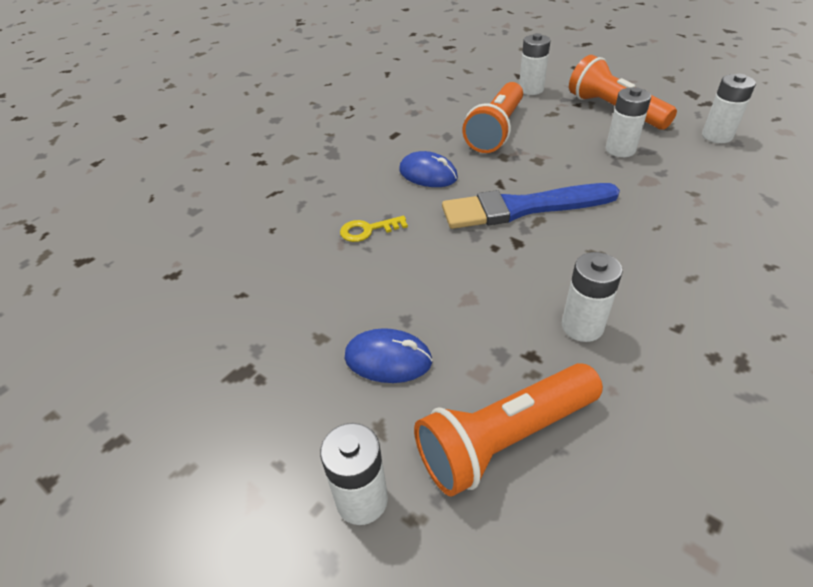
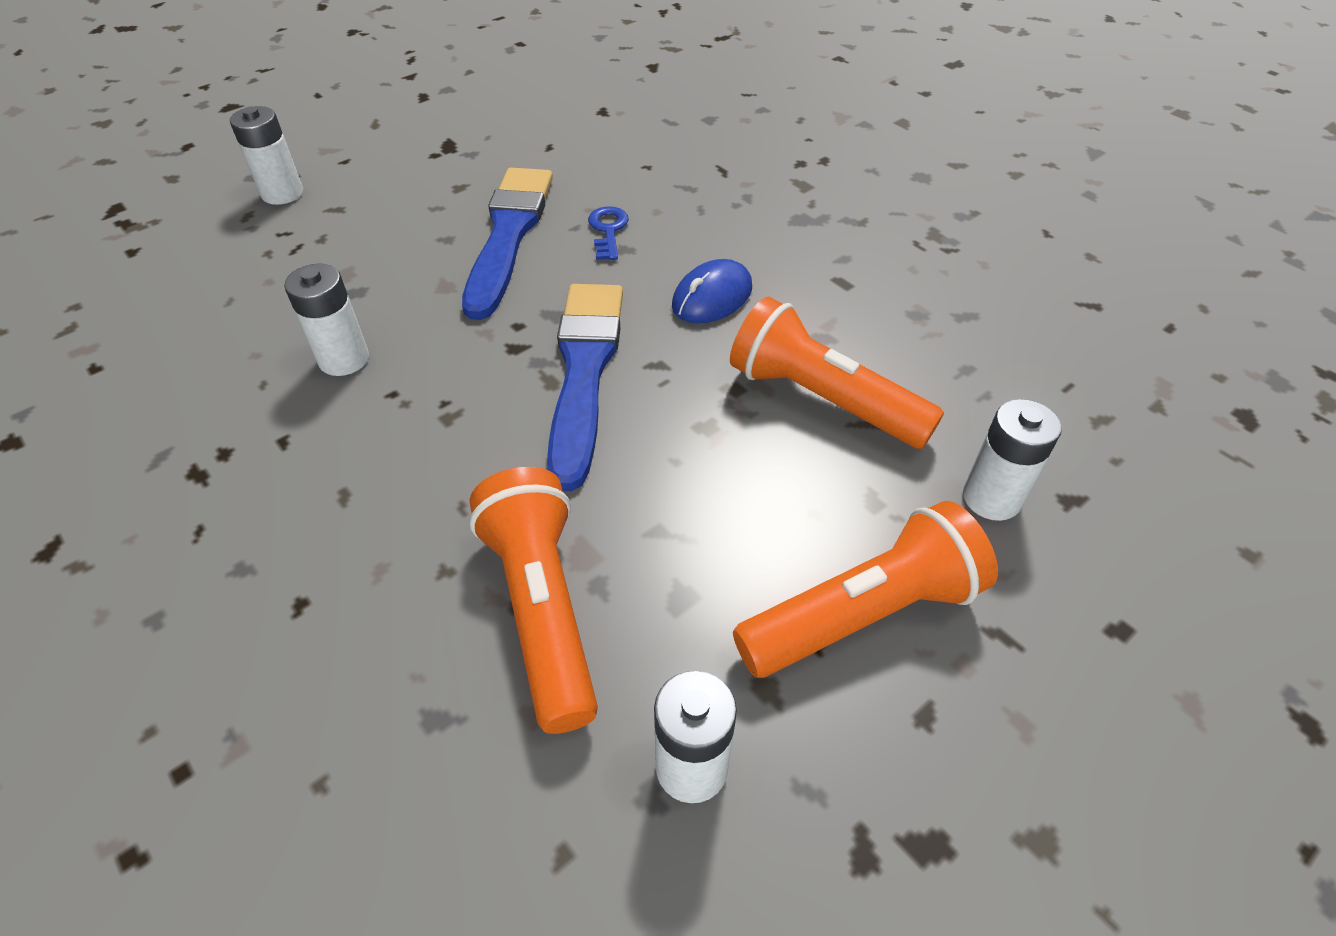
camera: 100 degrees right, 5 degrees up
yellow key [340,216,408,242] -> blue key [588,206,629,260]
blue mouse [344,328,433,383] -> none
orange flashlight [414,363,603,497] -> orange flashlight moved to [469,467,598,734]
white battery [606,87,651,157] -> none
none -> blue brush [462,168,553,320]

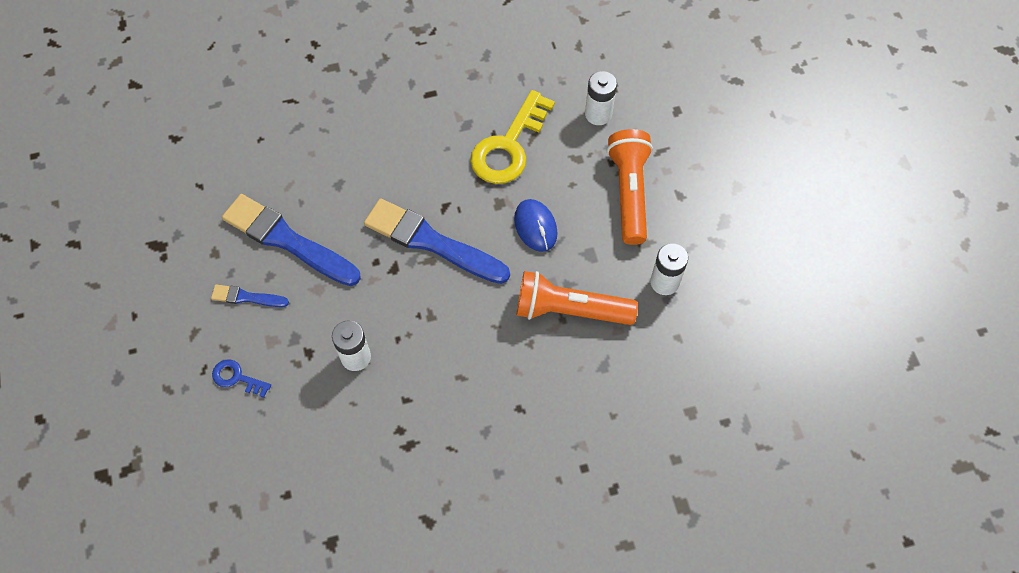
camera: 65 degrees left, 15 degrees up
white battery [230,106,303,205] -> none
blue key [588,206,629,260] -> blue key moved to [212,359,271,398]
blue mouse [672,259,752,323] -> blue mouse moved to [514,199,558,252]
orange flashlight [730,296,944,449] -> yellow key [470,90,555,184]
none -> blue brush [211,284,289,307]

